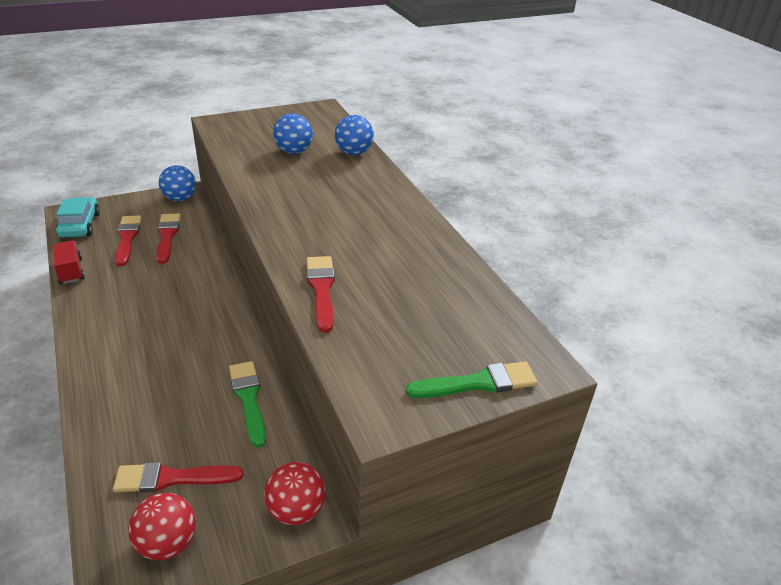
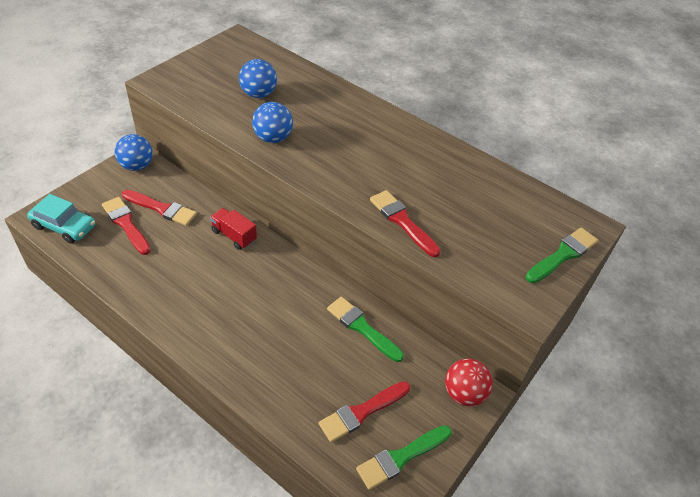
camera: 30 degrees left, 10 degrees up
red truck [53,241,84,284] -> red truck moved to [210,208,257,250]
turquoise car [56,197,100,237] -> turquoise car turned 150 degrees clockwise [27,194,96,244]
red ball [128,493,196,560] -> green brush [356,425,452,490]
red brush [156,213,181,264] -> red brush turned 150 degrees clockwise [122,190,197,226]
blue ball [335,115,374,155] -> blue ball moved to [252,102,293,143]

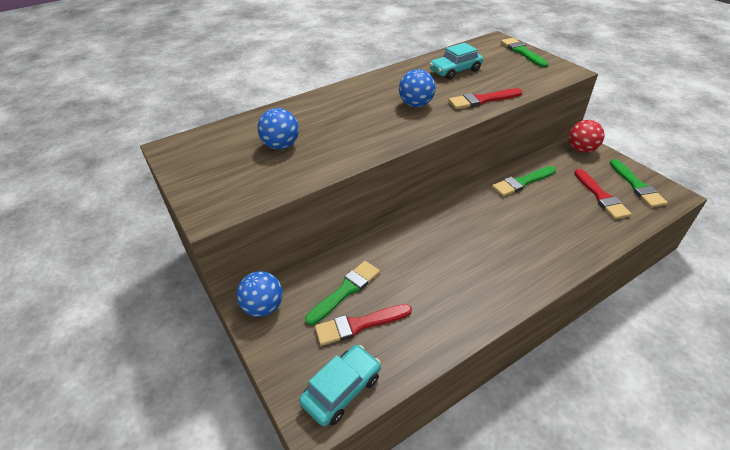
camera: 65 degrees left, 5 degrees down
red brush [122,190,197,226] -> green brush [305,261,380,325]
red truck [210,208,257,250] -> none
blue ball [252,102,293,143] -> blue ball moved to [399,69,435,107]
none -> turquoise car [429,43,483,80]

